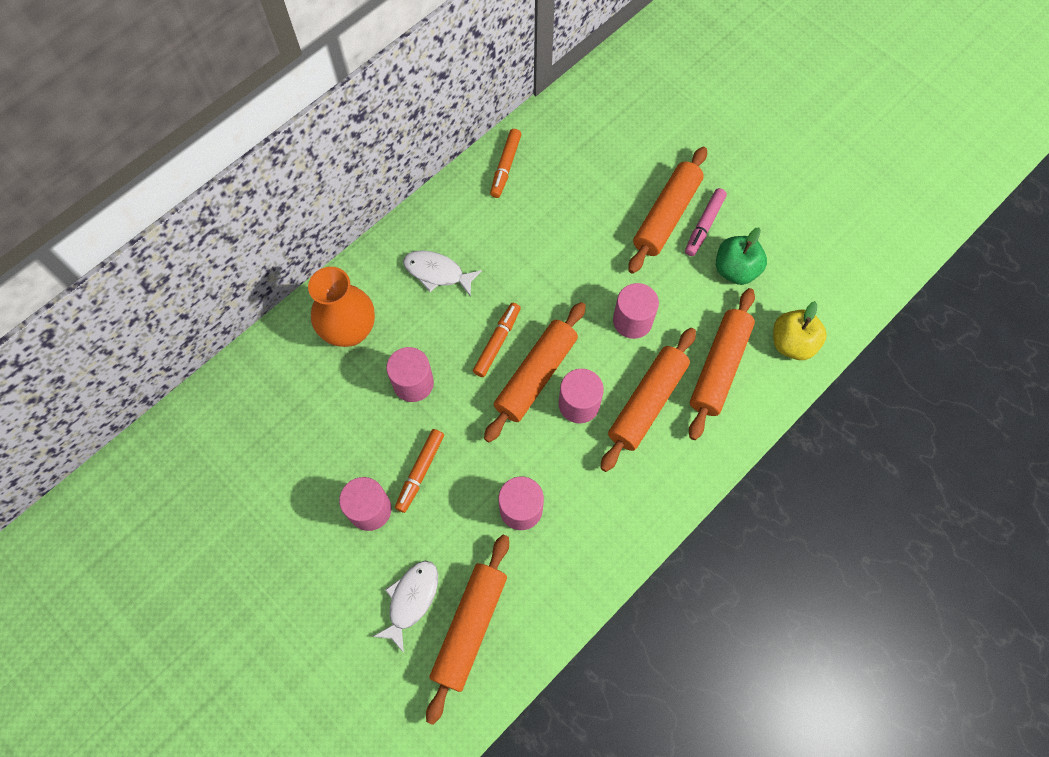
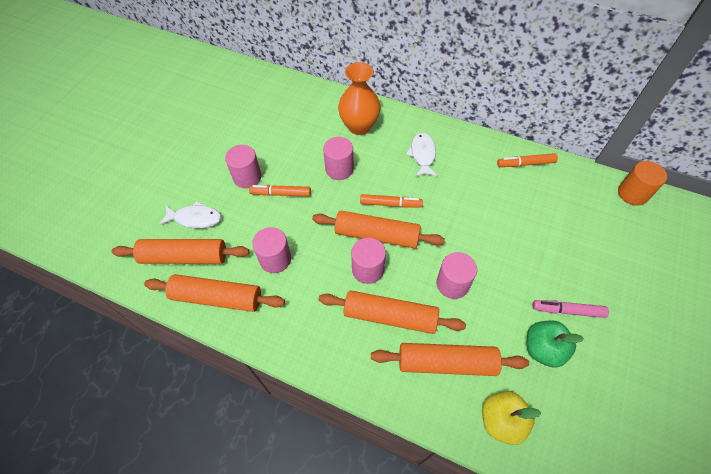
camera: 70 degrees right, 10 degrees down
orange rolling pin [628,147,707,274] -> orange rolling pin moved to [144,274,285,312]
none -> orange cylinder [618,161,667,206]

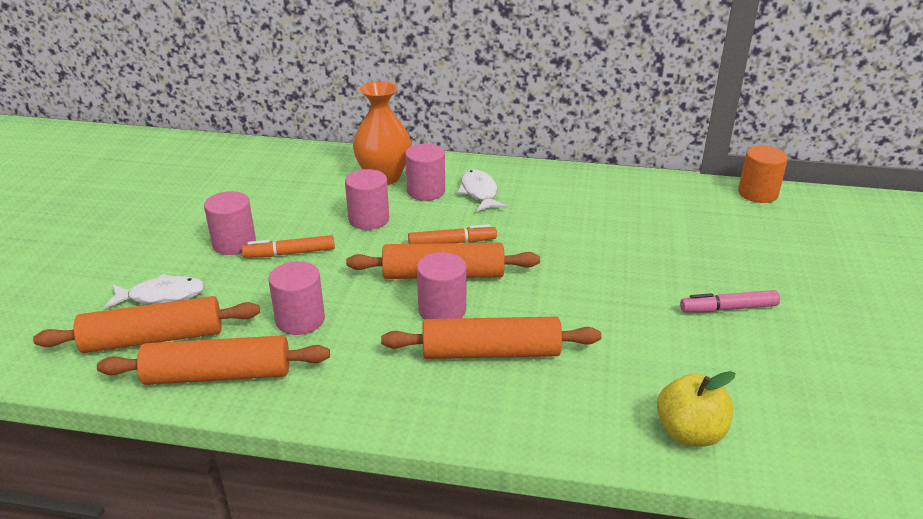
camera: 15 degrees left, 25 degrees down
orange rolling pin [371,343,529,376] -> none
pink cylinder [436,252,477,299] -> pink cylinder moved to [405,144,445,201]
orange marker [497,153,558,167] -> none
green apple [527,320,584,368] -> none

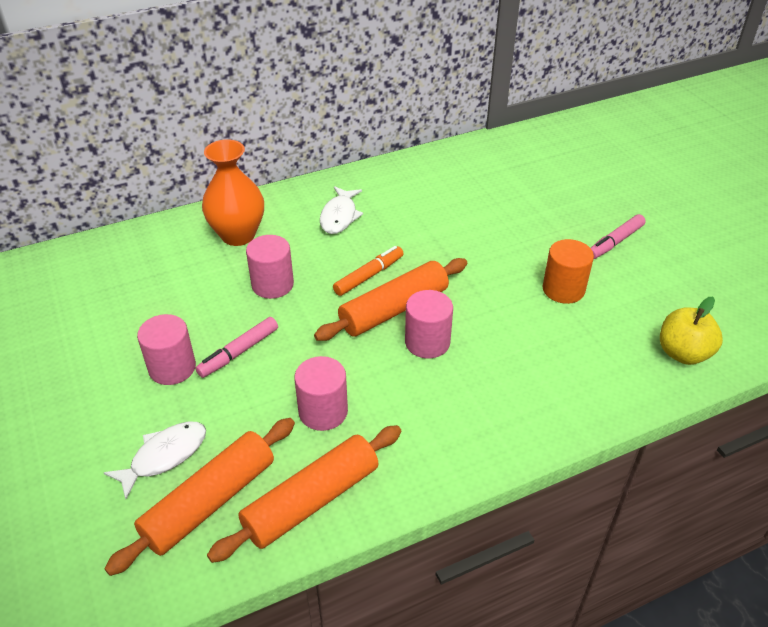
camera: 35 degrees left, 10 degrees up
orange marker [242,235,335,258] -> pink marker [196,317,278,378]
orange rolling pin [381,317,601,359] -> none
pink cylinder [405,144,445,201] -> none
white fish [457,169,507,211] -> white fish turned 120 degrees counterclockwise [320,186,363,234]
orange cylinder [738,146,788,203] -> orange cylinder moved to [543,239,594,304]

